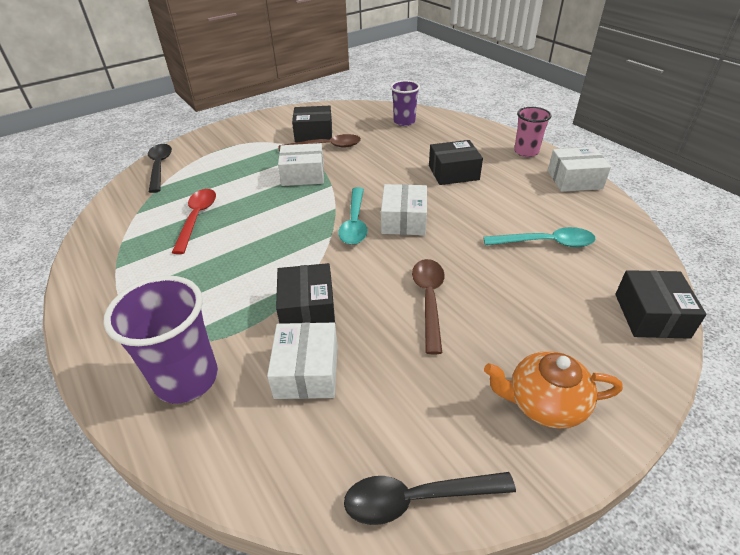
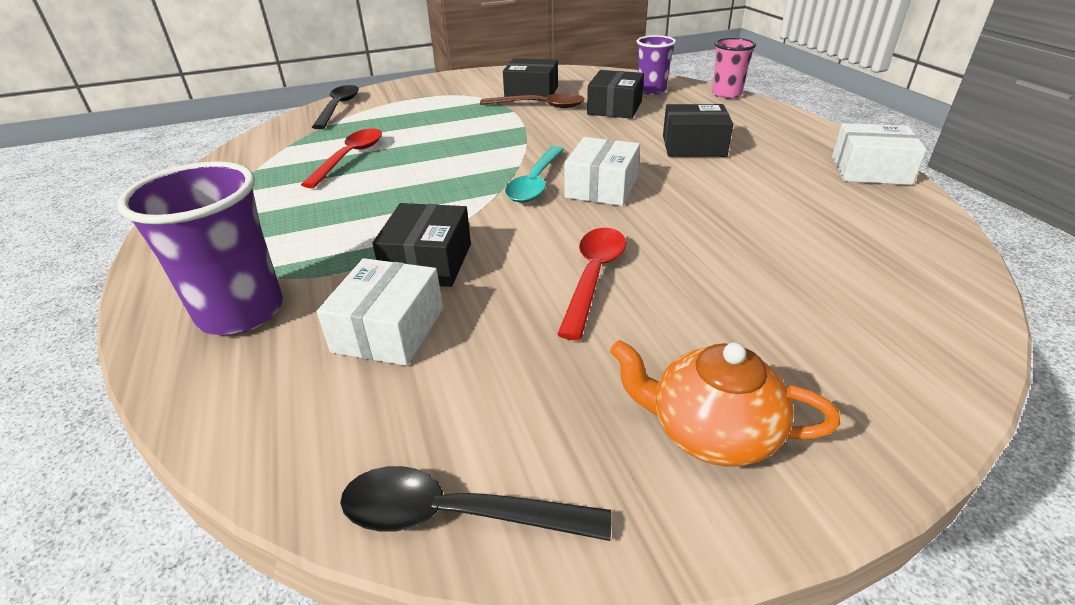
camera: 15 degrees right, 5 degrees down
white box [278,143,324,186] -> none
brown spoon [412,259,445,354] -> red spoon [557,228,626,340]
turquoise spoon [483,227,596,247] -> none
pink cup [514,107,551,157] -> pink cup moved to [712,38,756,99]
black box [615,270,707,339] -> black box moved to [587,70,644,119]

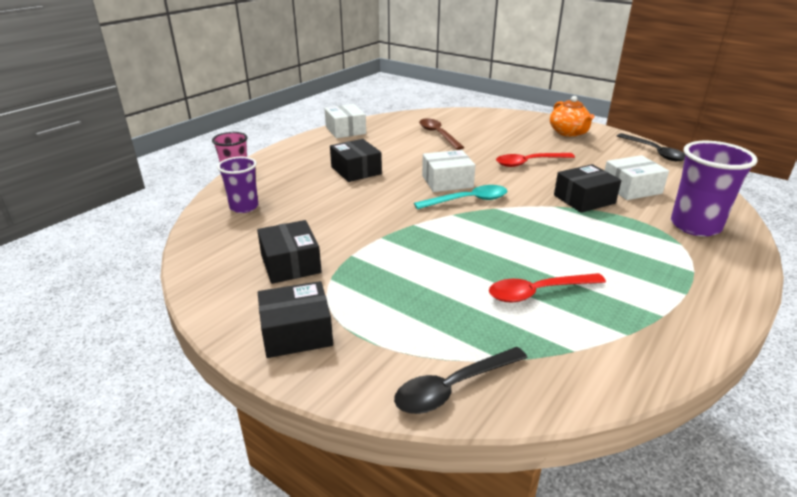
camera: 125 degrees left, 5 degrees down
brown spoon [480,93,585,108] -> brown spoon moved to [419,118,464,150]
black box [587,70,644,119] -> black box moved to [258,281,333,358]

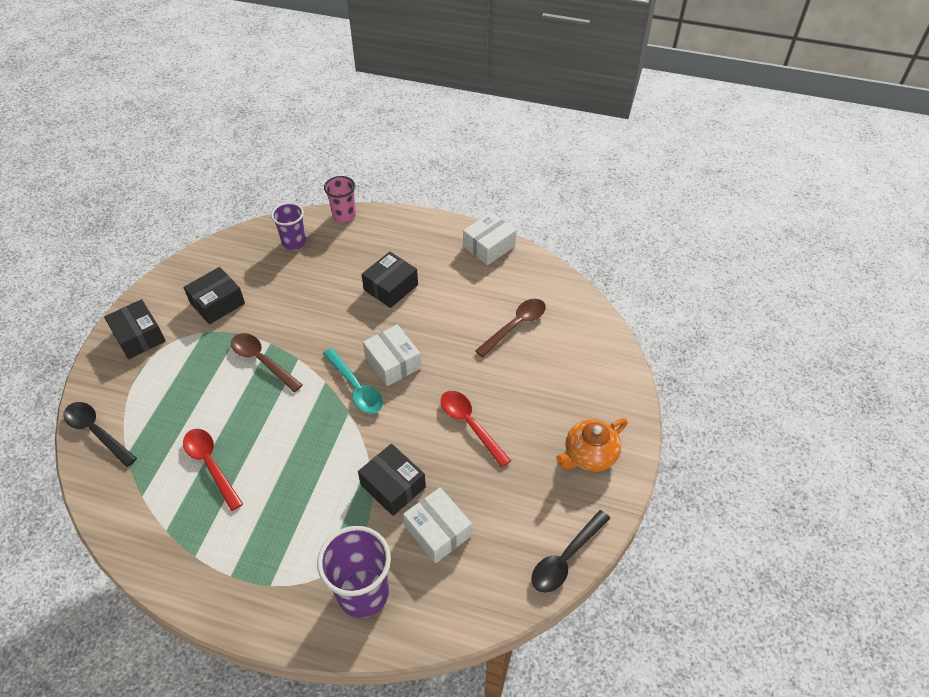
camera: 70 degrees right, 20 degrees up
none -> brown spoon [231,333,303,392]

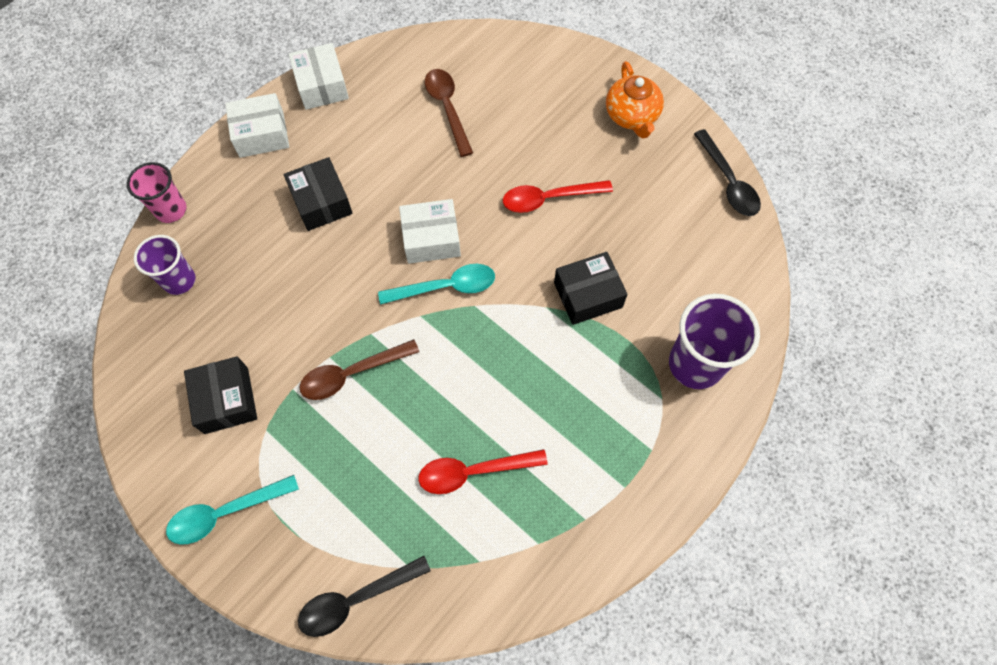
camera: 65 degrees left, 15 degrees up
black box [104,299,166,359] -> turquoise spoon [166,475,299,545]
white box [403,487,472,564] -> white box moved to [225,93,289,158]

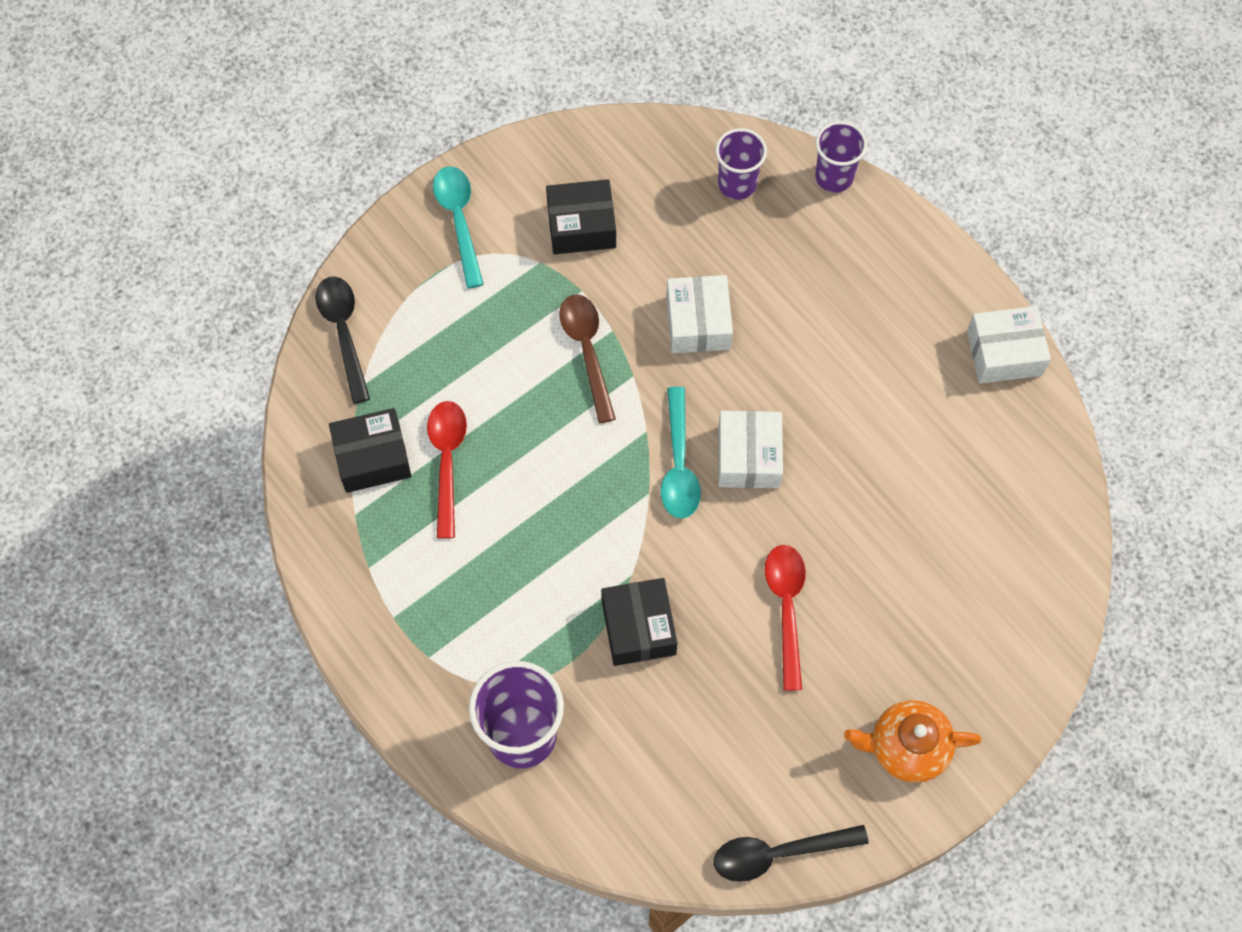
camera: 100 degrees right, 0 degrees up
pink cup [127,162,187,223] -> purple cup [815,121,867,193]
white box [225,93,289,158] -> white box moved to [666,275,733,353]
black box [284,157,353,231] -> black box moved to [329,408,412,493]
brown spoon [425,69,473,157] -> none

